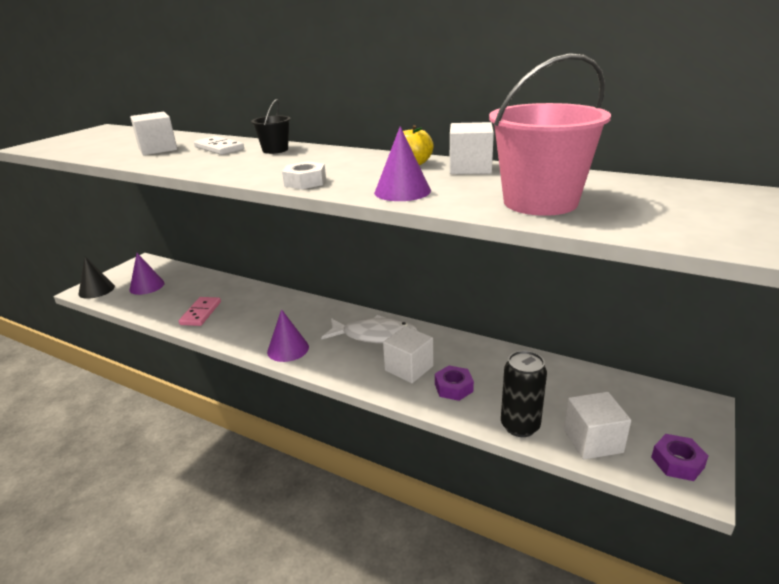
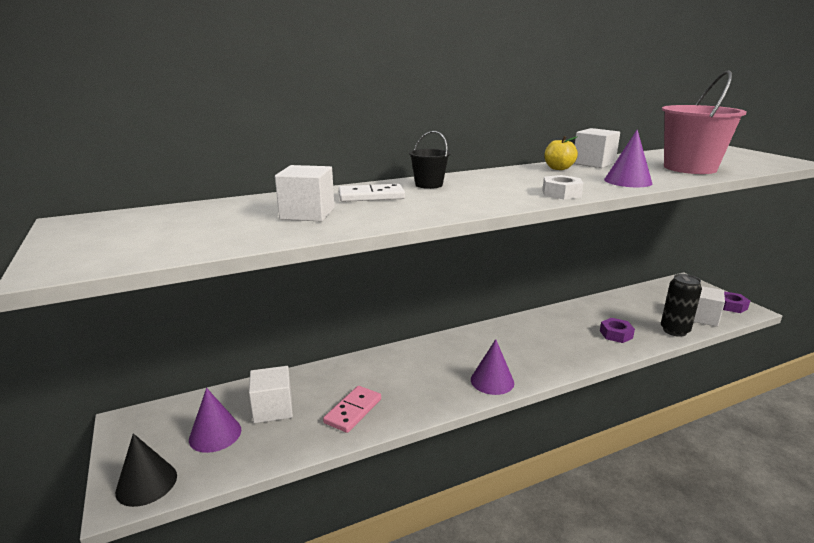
camera: 55 degrees left, 5 degrees down
pink domino [179,297,221,326] -> pink domino turned 75 degrees clockwise [323,386,381,433]
white fish [321,315,418,343] -> none
white cube [383,326,433,383] -> white cube moved to [249,366,293,423]

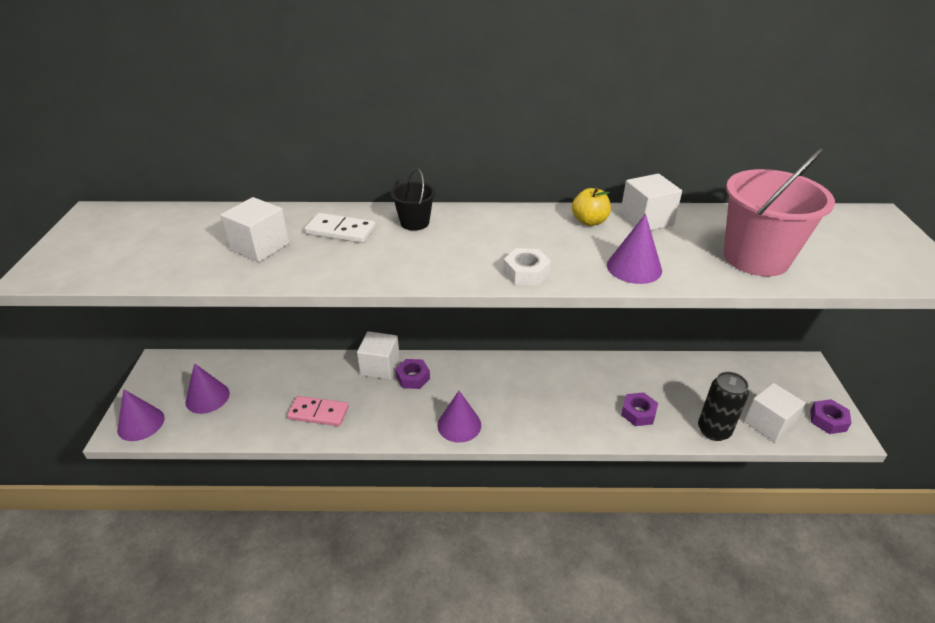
camera: 25 degrees right, 15 degrees up
black cone [115,433,177,507] -> purple cone [117,389,165,441]
white cube [249,366,293,423] -> white cube moved to [357,331,400,380]
pink domino [323,386,381,433] -> pink domino turned 45 degrees clockwise [287,396,349,426]
none -> purple nut [395,359,430,389]

